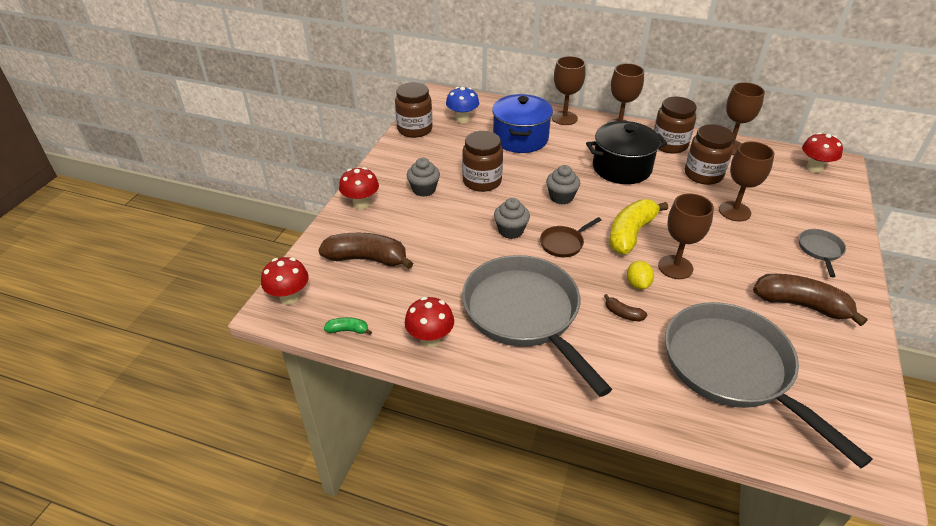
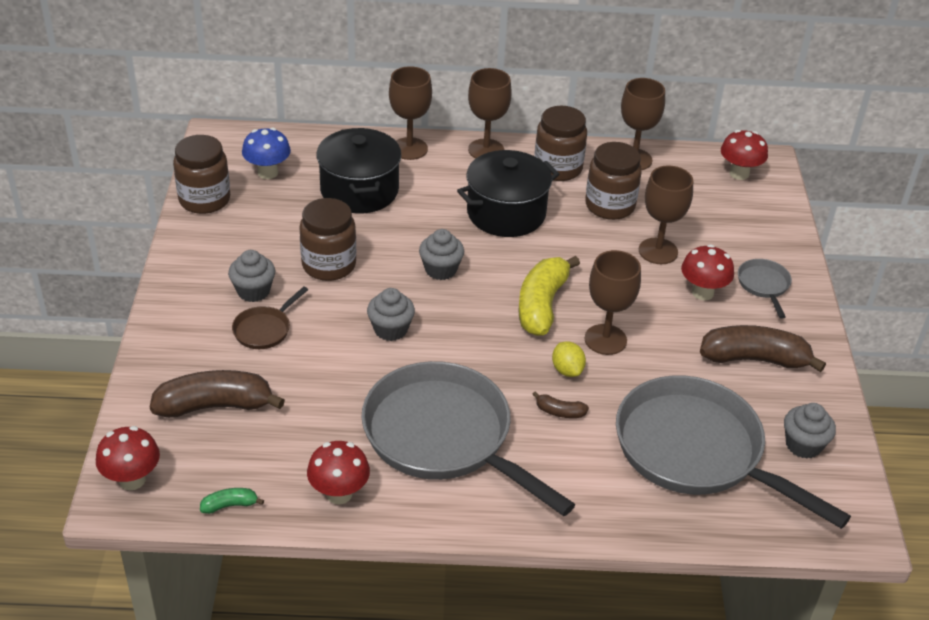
camera: 20 degrees left, 0 degrees up
red mushroom [339,167,379,209] -> red mushroom moved to [681,245,734,301]
blue pot [492,94,553,153] -> black pot [316,128,402,214]
brown pan [540,217,601,257] -> brown pan moved to [232,286,308,349]
none -> grey cupcake [784,403,836,459]

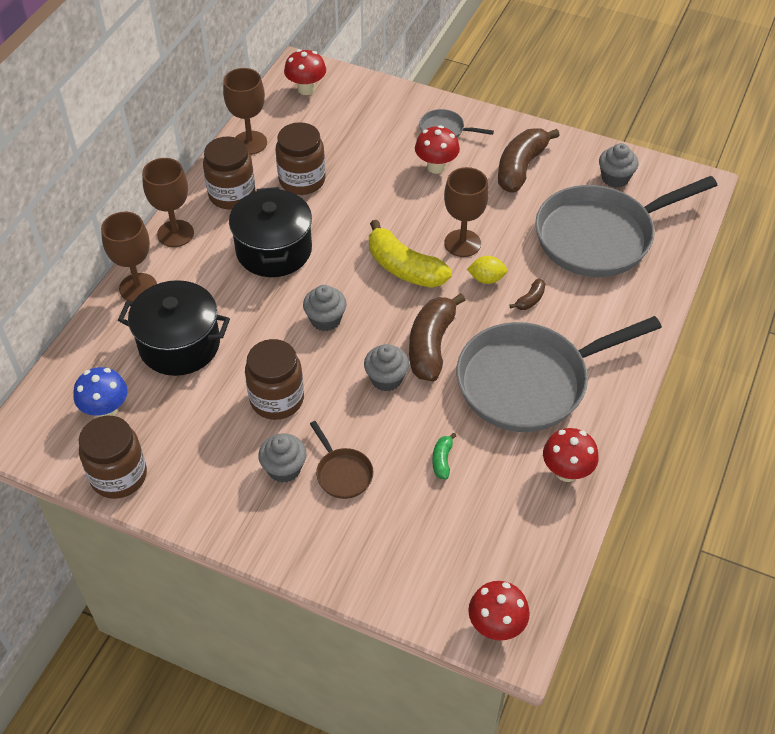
camera: 65 degrees left, 10 degrees up
brown banana [150,370,285,418] -> brown banana moved to [409,293,465,382]
green banana [200,488,264,514] -> green banana moved to [432,433,456,479]
brown goblet [639,165,693,264] -> none

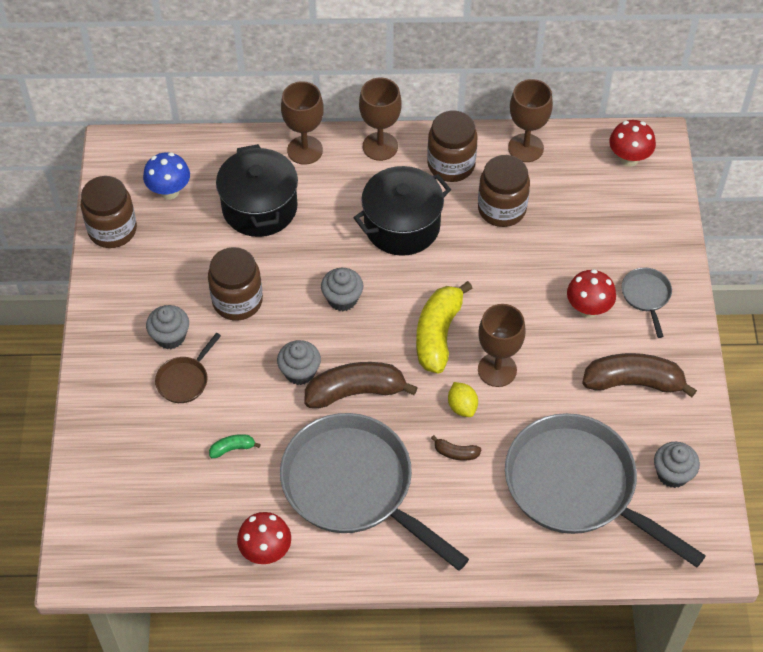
camera: 65 degrees right, 5 degrees up
red mushroom [468,581,530,640] -> none

